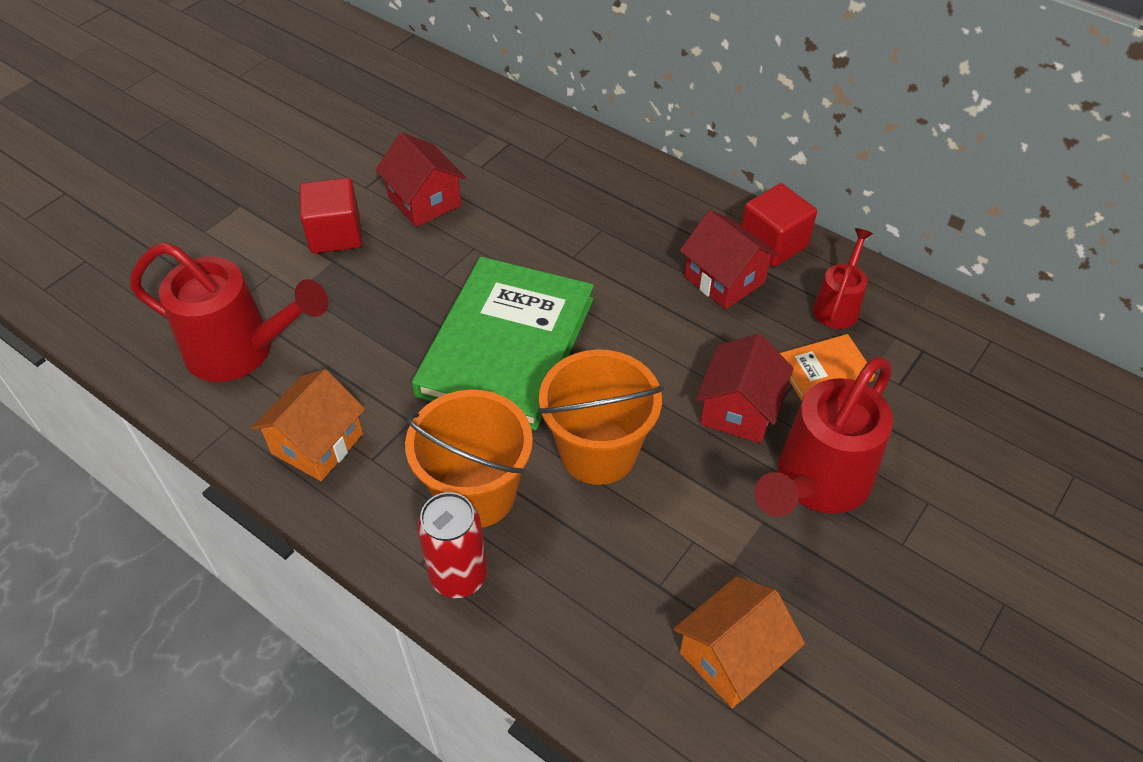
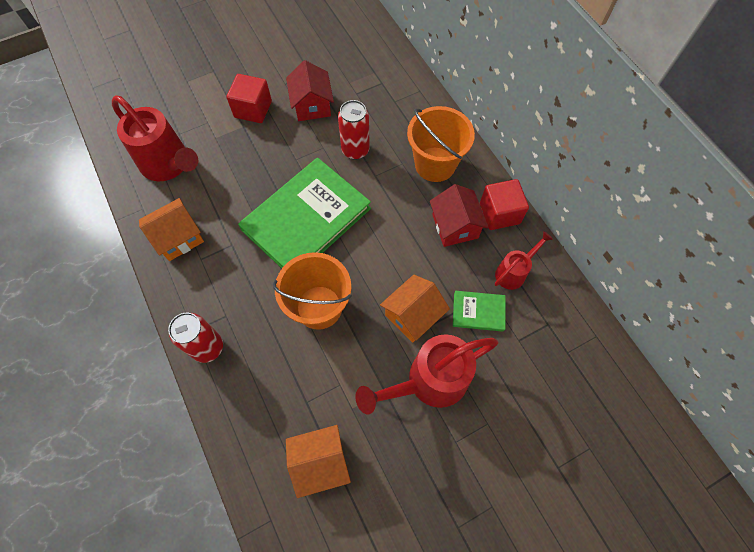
camera: 25 degrees right, 15 degrees up
orange bucket [405,390,533,528] -> orange bucket moved to [407,106,475,182]
red house [695,334,794,443] -> orange house [380,275,450,343]
orange book [780,334,875,401] -> green book [453,291,506,332]
none -> red can [338,100,370,160]

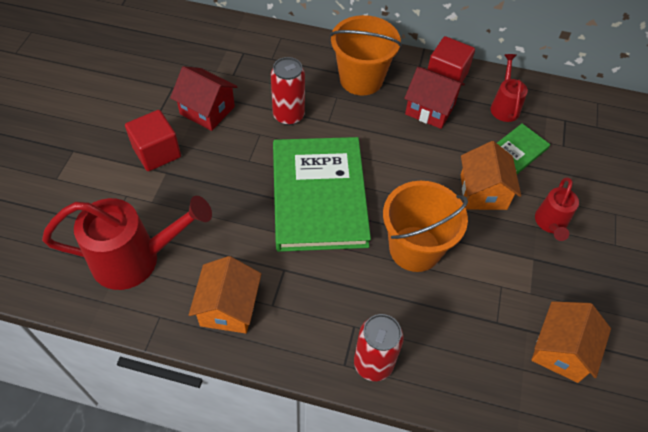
camera: 50 degrees left, 10 degrees down
red watering can [355,334,498,414] -> red watering can [535,177,579,241], size x0.54

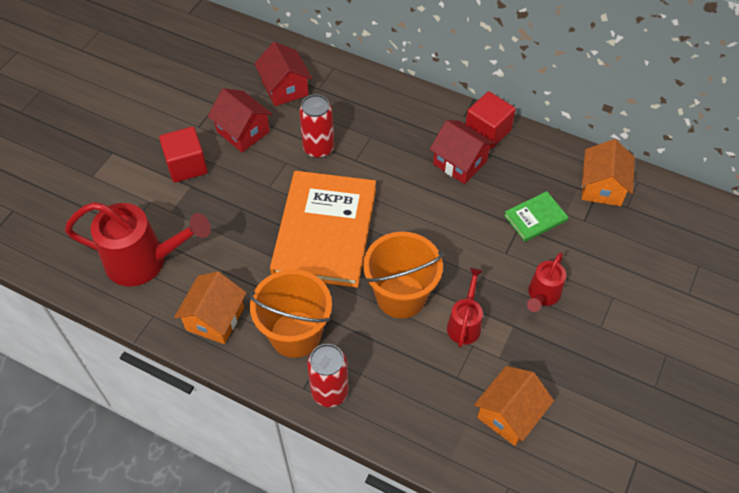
camera: 15 degrees right, 0 degrees up
green book [273,137,371,252] -> orange book [270,171,376,288]
orange bucket [330,15,402,96] -> orange bucket moved to [249,269,332,358]
orange house [461,141,521,210] -> orange house moved to [582,139,635,206]
red watering can [491,54,528,122] -> red watering can moved to [447,268,483,348]
none -> red house [254,42,312,106]

